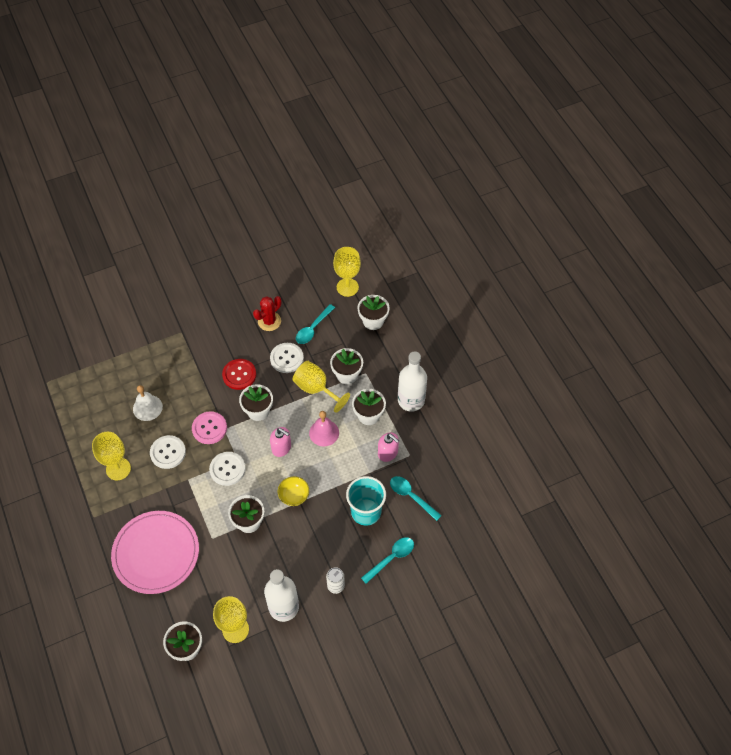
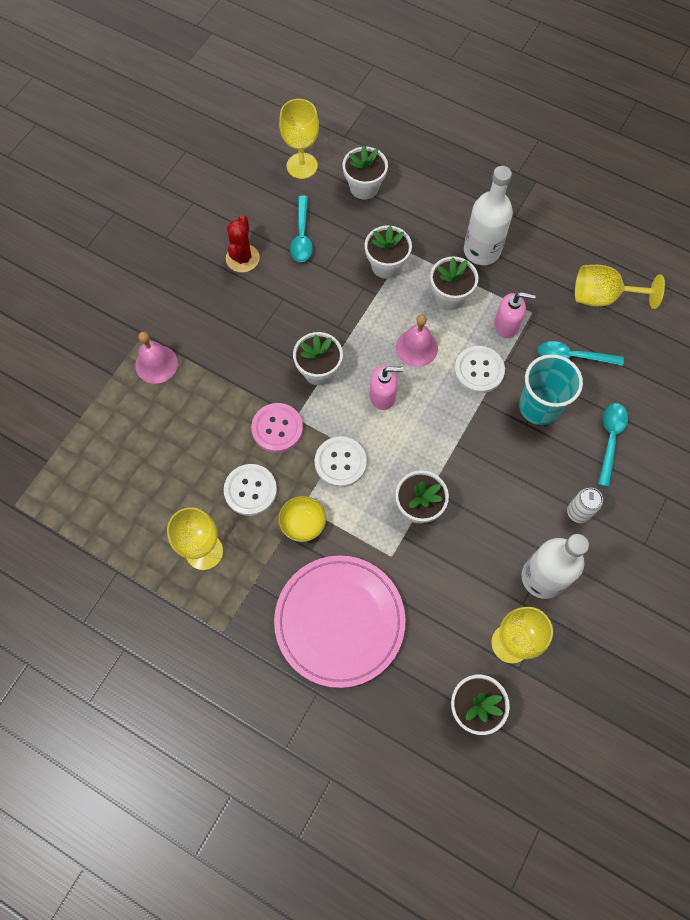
camera: 35 degrees left, 10 degrees up
white bell [133,385,163,421] -> none
red button [222,359,256,390] -> none
white button [270,343,304,373] -> white button moved to [454,346,505,393]
yellow bowl [278,476,309,506] -> yellow bowl moved to [278,496,326,542]
yellow goblet [293,361,350,413] -> yellow goblet moved to [575,265,665,309]
none -> pink bell [135,332,178,384]

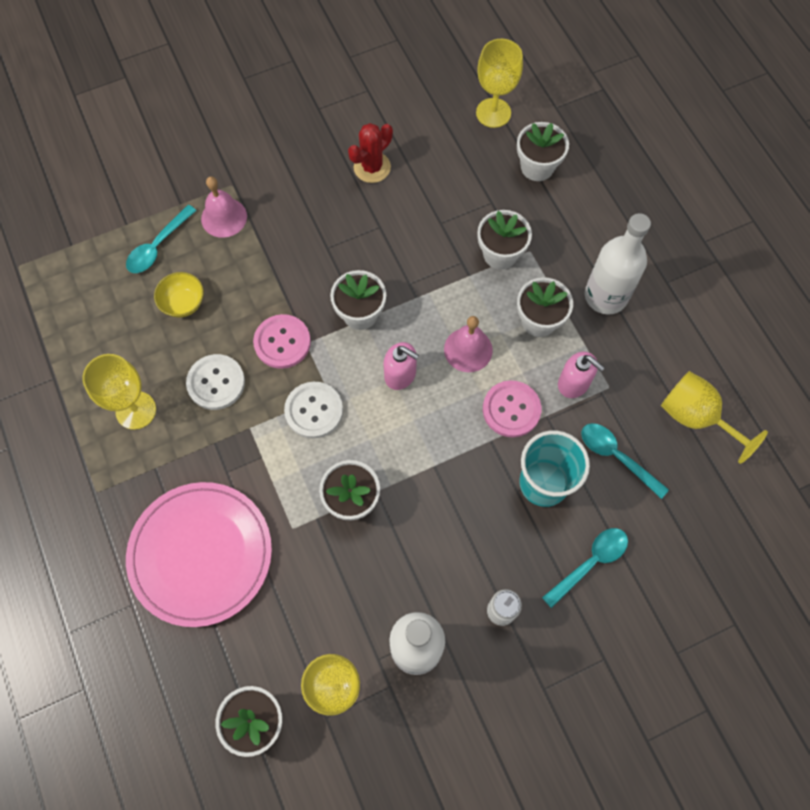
camera: 35 degrees right, 0 degrees up
yellow bowl [278,496,326,542] -> yellow bowl moved to [154,272,204,317]
turquoise spoon [290,196,313,262] -> turquoise spoon moved to [126,205,197,273]
white button [454,346,505,393] -> pink button [483,380,542,437]

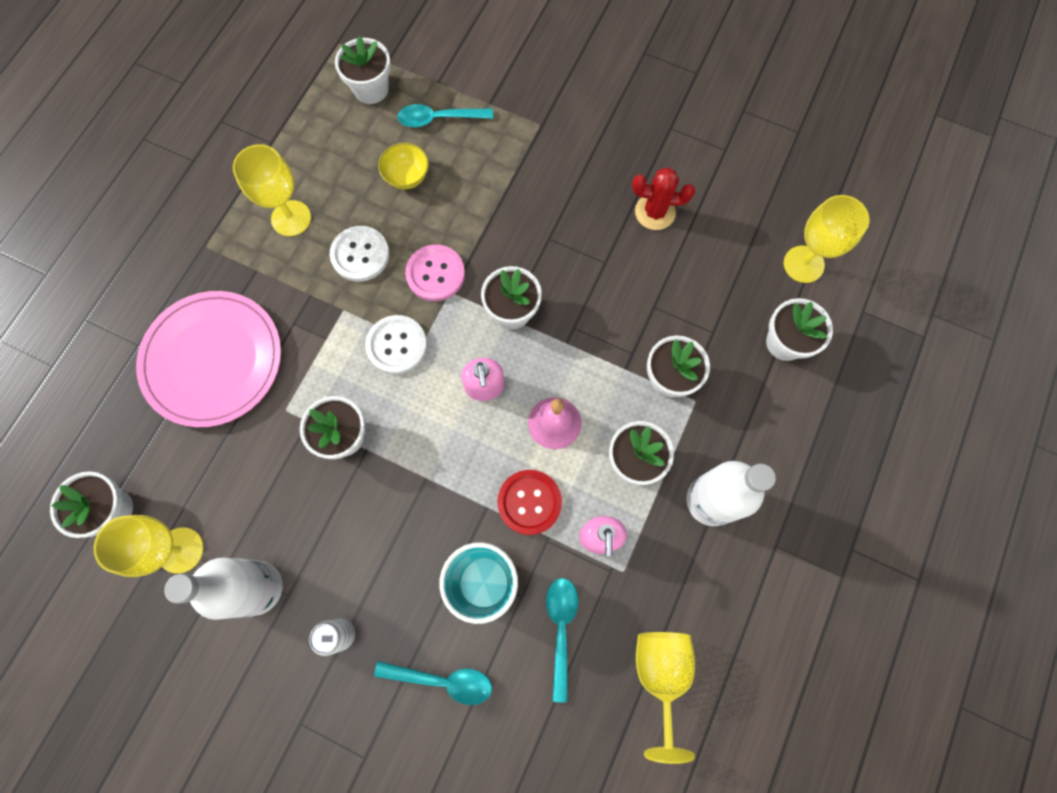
camera: 50 degrees right, 5 degrees up
pink bell [201,176,247,238] -> none
pink button [483,380,542,437] -> red button [497,470,562,535]
none -> white flower pot [335,36,391,104]

